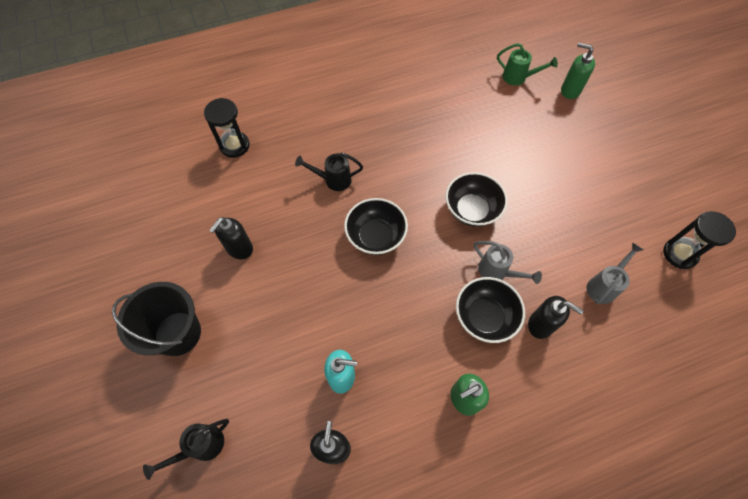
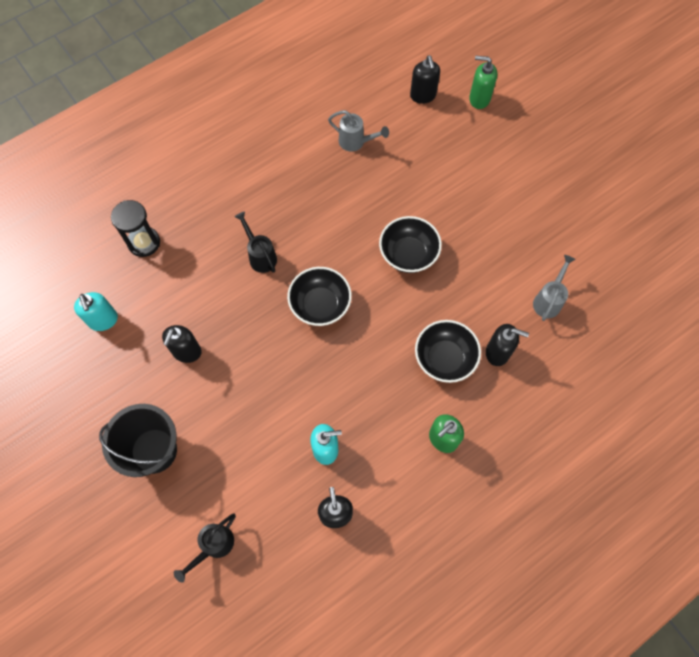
camera: 15 degrees left, 5 degrees up
black watering can [295,153,363,191] -> black watering can turned 75 degrees clockwise [235,211,277,273]
grey watering can [474,241,542,284] -> grey watering can moved to [328,110,389,152]
green watering can [497,43,558,86] -> black soap dispenser [410,55,440,104]
black hourglass [663,211,736,269] -> none
none -> turquoise soap dispenser [74,292,118,331]

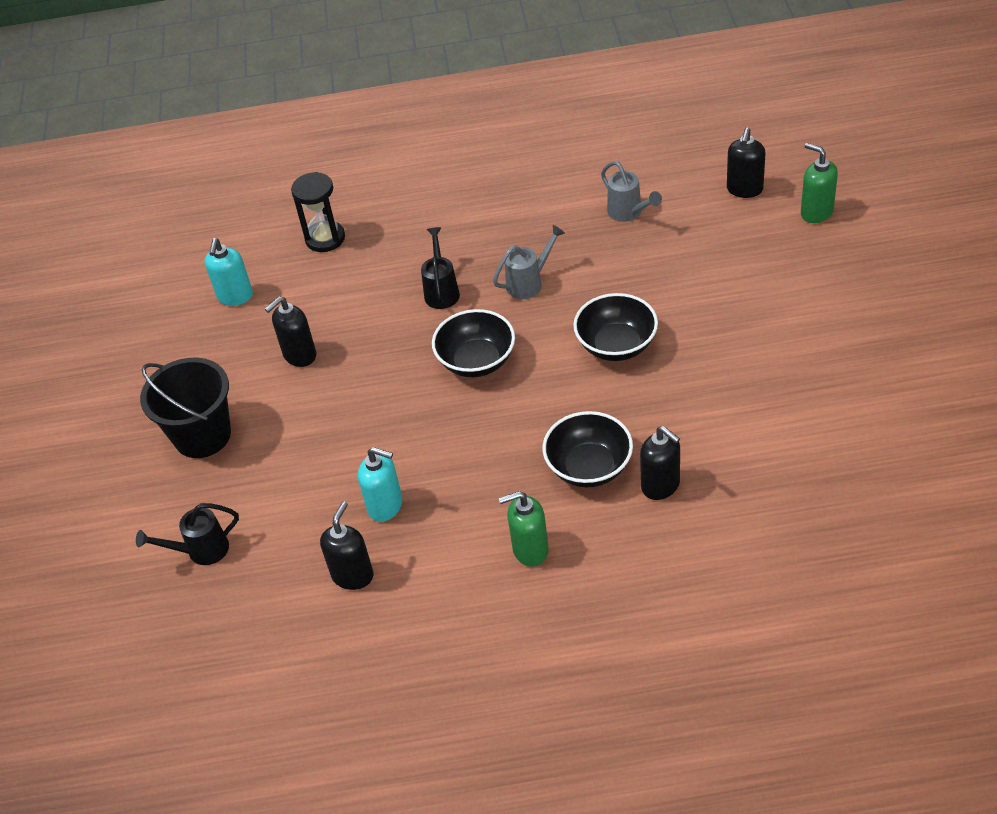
camera: 35 degrees right, 20 degrees down
grey watering can [533,255,576,321] -> grey watering can moved to [493,225,565,299]

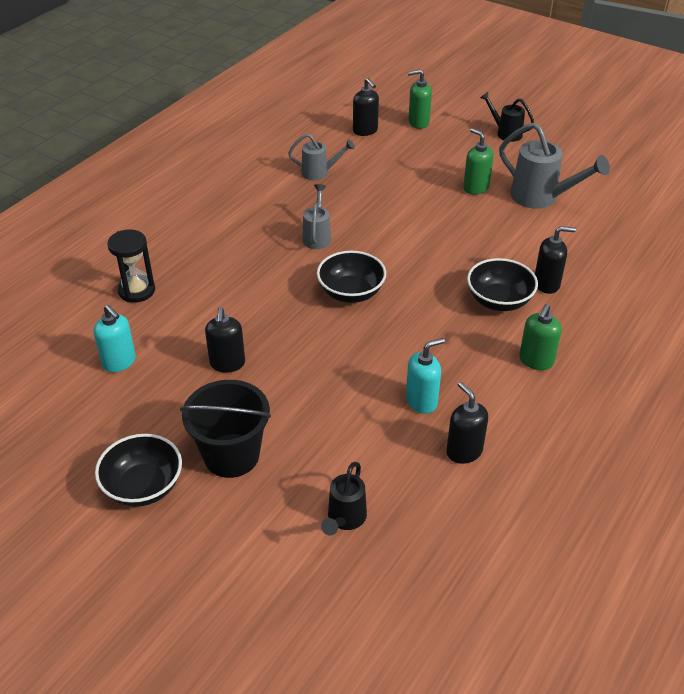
camera: 55 degrees left, 5 degrees down
black watering can [421,227,460,309] -> black watering can moved to [480,92,534,142]
black bowl [573,293,658,361] -> black bowl moved to [95,434,182,507]
none -> green soap dispenser [463,128,494,195]
none -> grey watering can [499,122,610,209]

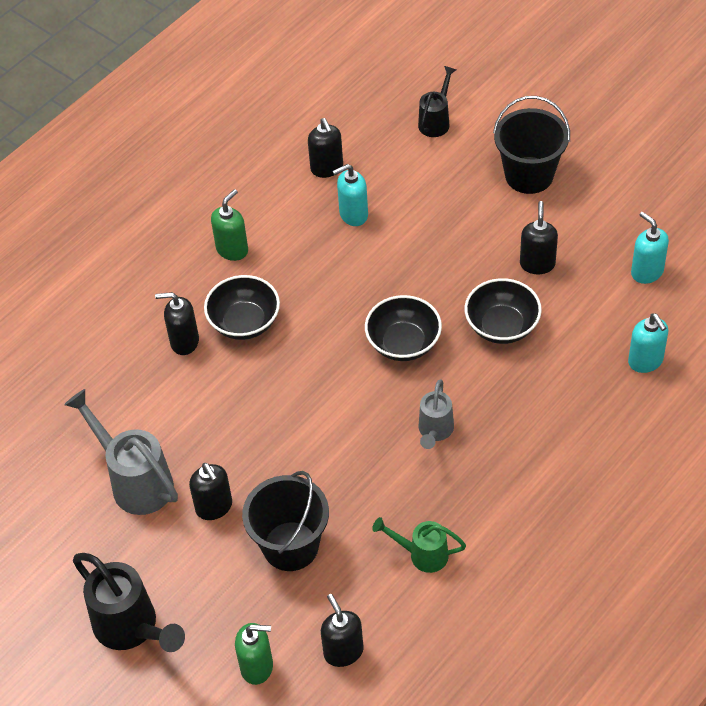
camera: 170 degrees left, 10 degrees up
black bowl [95,434,182,507] -> black bowl moved to [464,278,542,344]
black hourglass [107,230,155,303] -> turquoise soap dispenser [628,313,668,373]
grey watering can [288,133,355,180] -> green watering can [372,517,466,573]
green soap dispenser [463,128,494,195] -> black soap dispenser [189,463,232,520]
black watering can [480,92,534,142] -> black watering can [73,553,185,652], size x1.69
none -> black bucket [242,471,329,571]

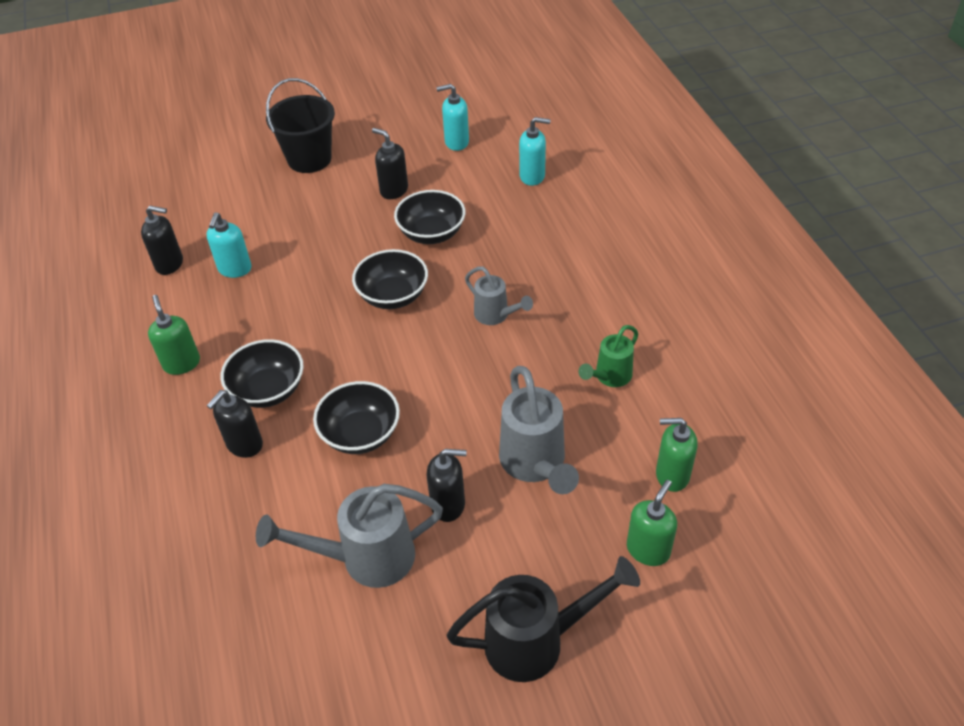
camera: 60 degrees left, 5 degrees down
black bucket [242,471,329,571] -> grey watering can [499,366,579,494]
black soap dispenser [321,594,364,667] -> green soap dispenser [656,418,698,492]
black watering can [418,66,456,137] -> none
none -> black bowl [313,381,400,454]

